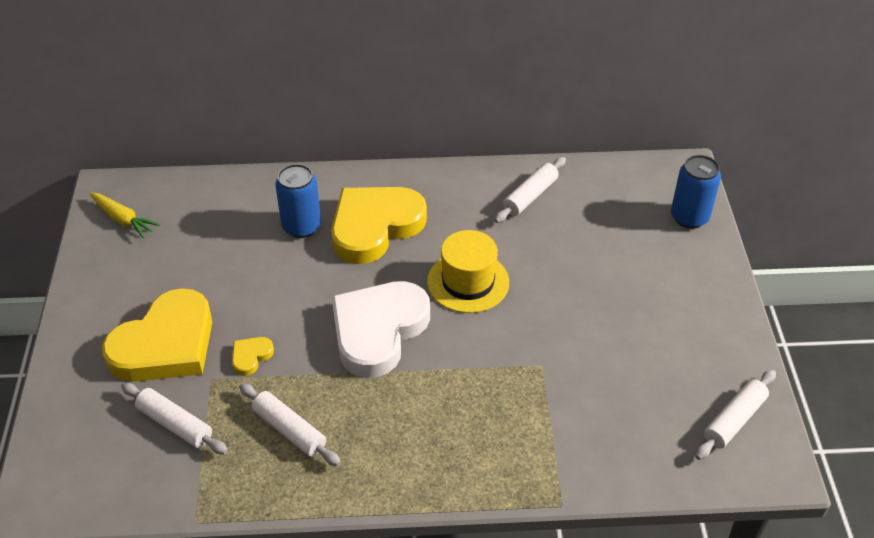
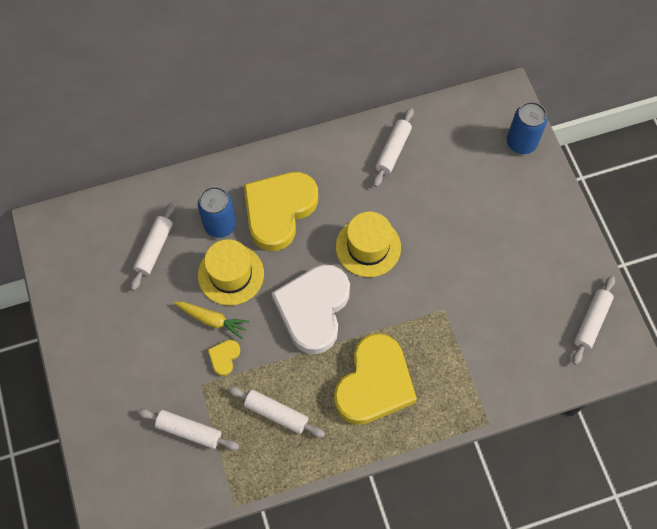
camera: 15 degrees left, 20 degrees up
yellow carrot [90,193,160,238] -> yellow carrot moved to [174,302,250,339]
yellow heart [102,288,212,382] -> yellow heart moved to [334,333,417,425]
none -> white rolling pin [131,202,175,291]
none -> yellow hat [198,239,264,306]

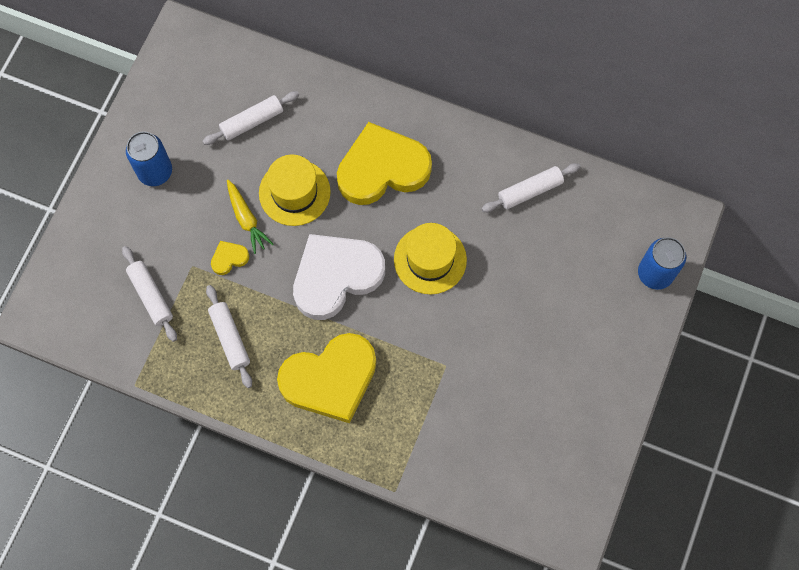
camera: 40 degrees right, 5 degrees up
blue can [198,187,236,238] -> blue can moved to [126,131,172,186]
white rolling pin [572,276,615,365] -> none

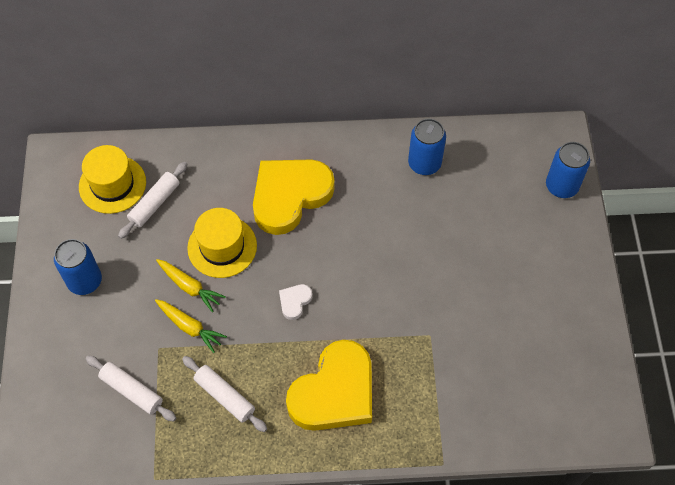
camera: 25 degrees left, 10 degrees down
yellow heart [211,241,249,275] -> yellow carrot [155,299,227,353]
white heart [293,234,385,320] -> white heart [279,284,312,320], size x0.40
yellow hat [394,223,467,295] -> yellow hat moved to [79,145,146,214]
white rolling pin [481,163,580,212] -> blue can [408,119,446,175]

